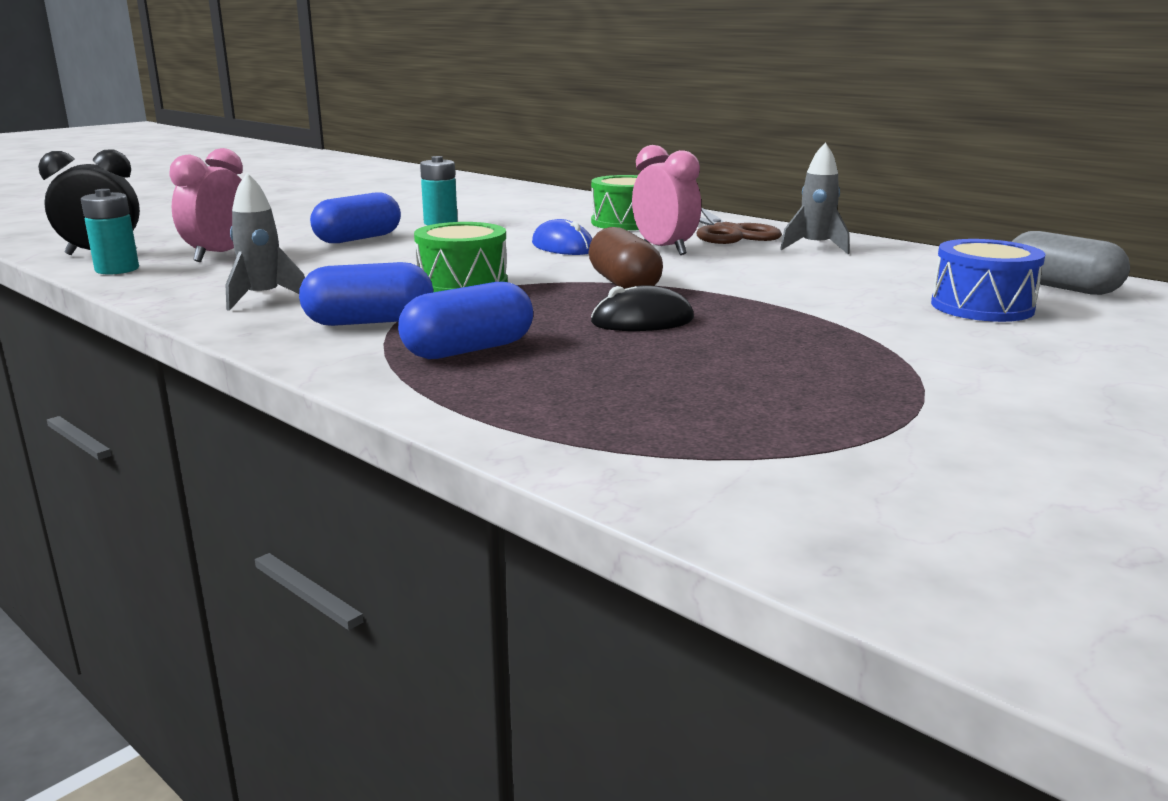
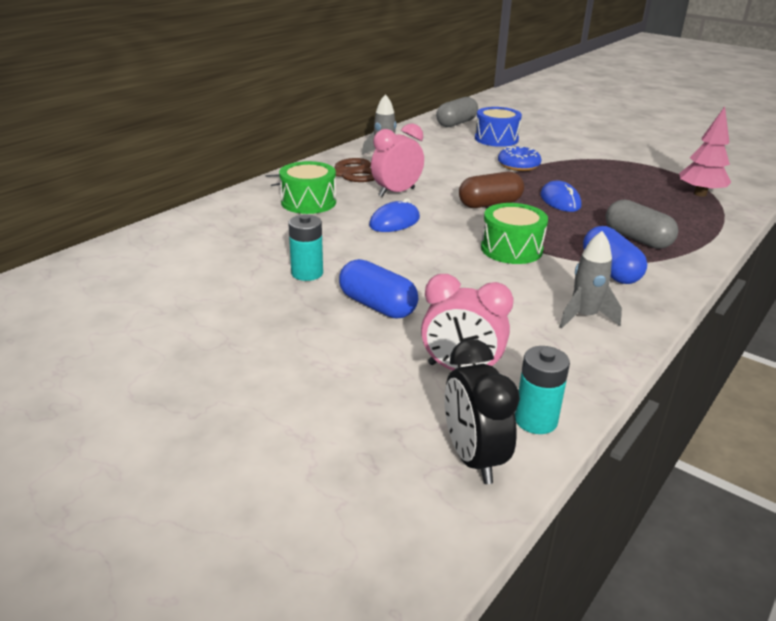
camera: 95 degrees left, 10 degrees up
blue capsule [398,282,533,359] -> grey capsule [606,199,678,249]
black mouse [591,285,694,331] -> blue mouse [540,180,581,212]
none -> blue donut [498,146,542,171]
none -> pink tree [679,107,731,197]

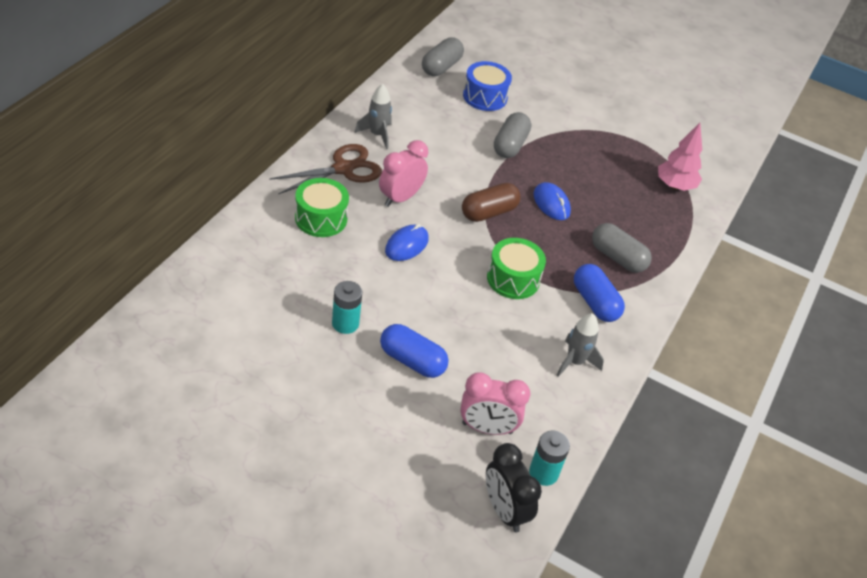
camera: 15 degrees left, 15 degrees up
blue donut [498,146,542,171] -> grey capsule [494,112,531,158]

